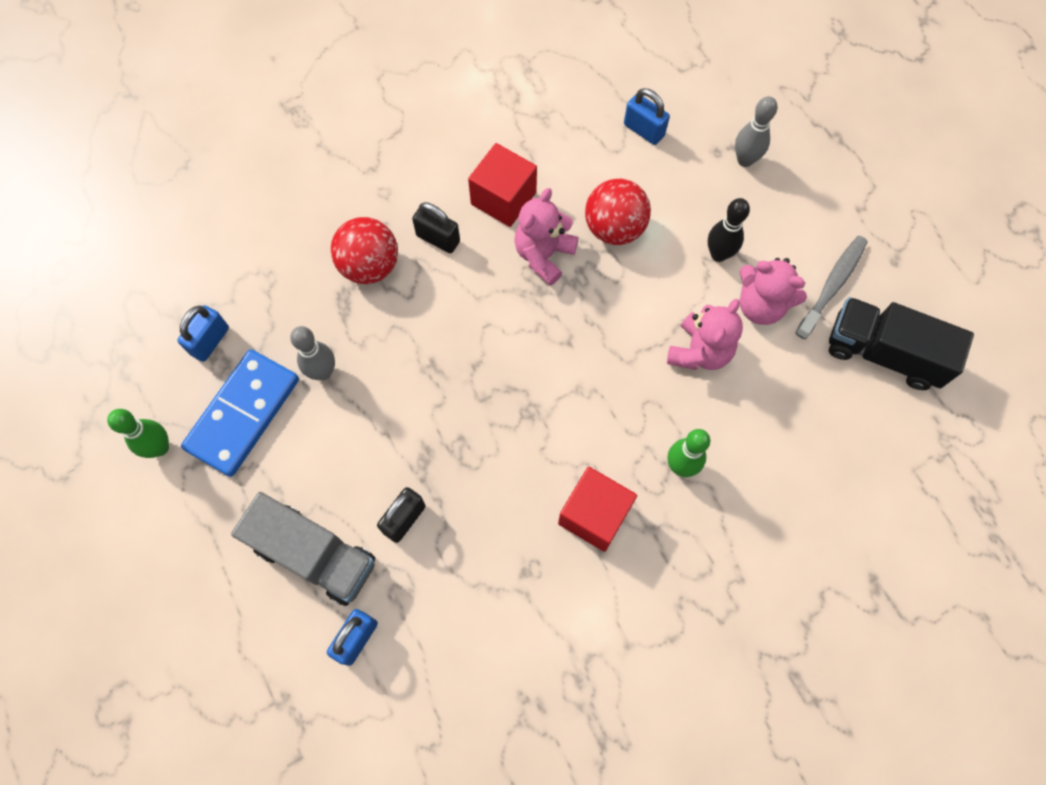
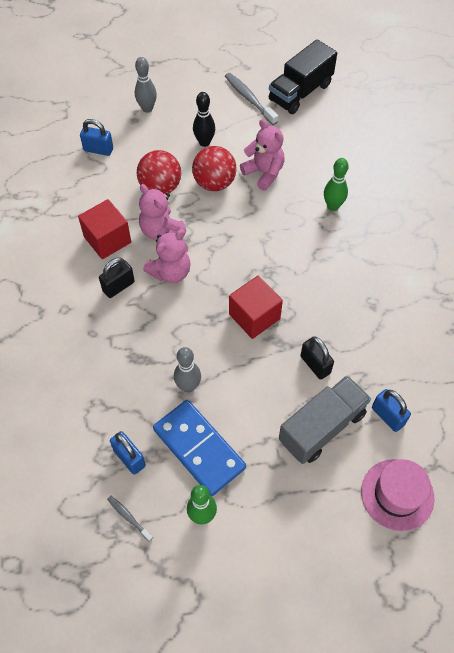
camera: 70 degrees left, 10 degrees down
red ball [331,217,398,284] -> red ball moved to [192,146,237,191]
red cube [558,467,637,552] -> red cube moved to [229,276,283,339]
blue padlock [624,88,670,145] -> blue padlock turned 45 degrees clockwise [80,119,113,156]
pink teddy bear [740,258,807,325] -> pink teddy bear moved to [143,229,191,283]
none -> grey toothbrush [107,496,153,542]
none -> pink hat [361,459,434,531]

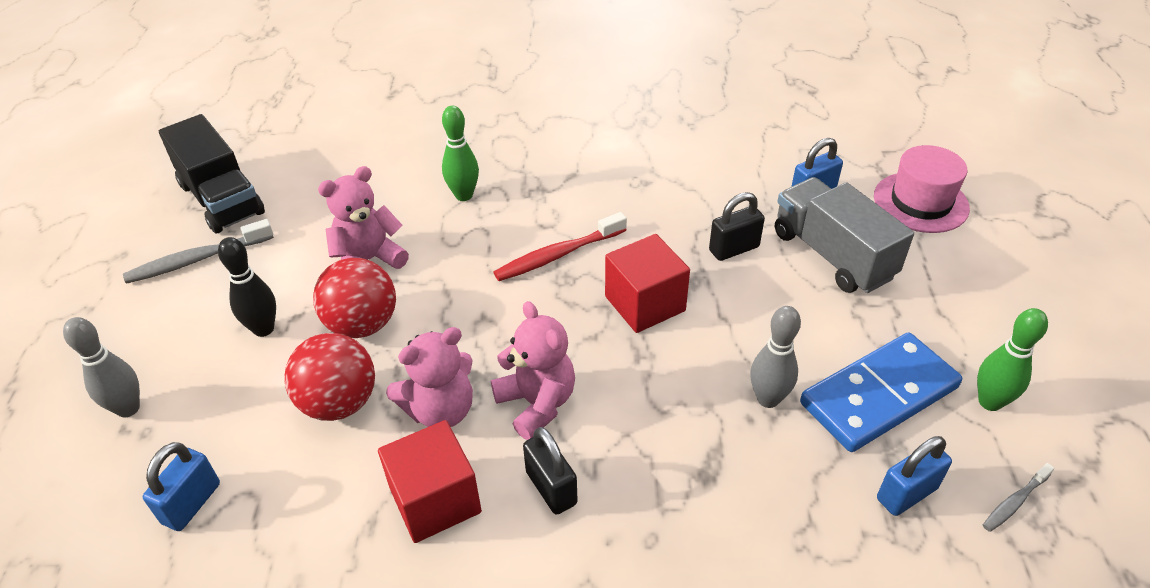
camera: 80 degrees left, 15 degrees down
none -> red toothbrush [493,212,627,281]

